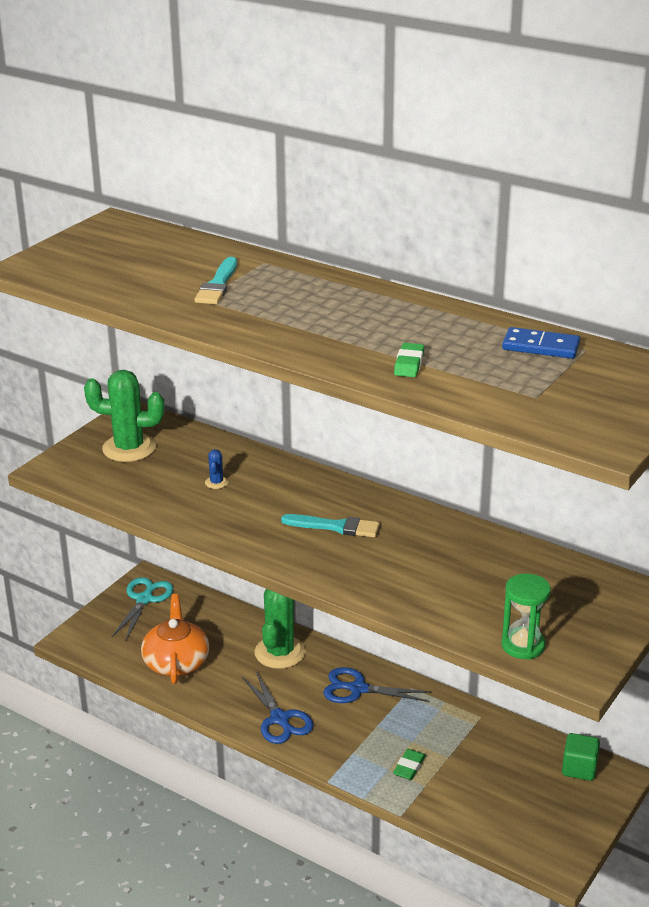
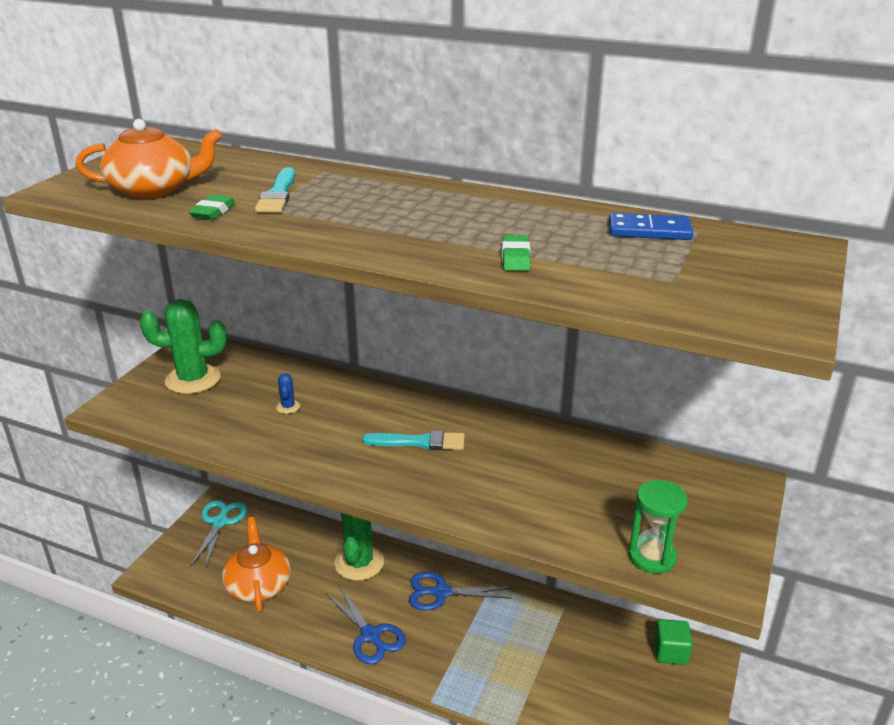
camera: 10 degrees left, 0 degrees up
green eraser [393,749,426,780] -> green eraser moved to [189,195,235,220]
none -> orange teapot [76,119,222,198]

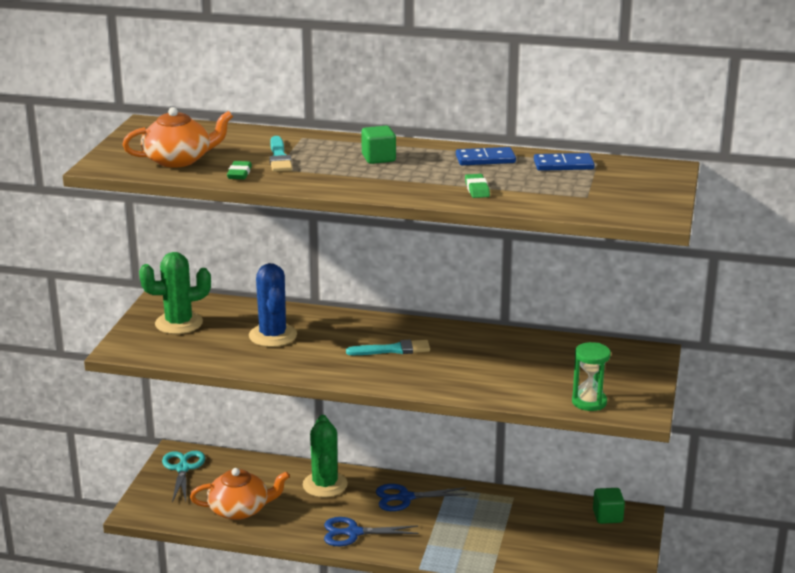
camera: 10 degrees left, 5 degrees down
orange teapot [222,517,291,612] -> orange teapot turned 105 degrees clockwise [190,468,290,520]
blue cactus [276,373,300,414] -> blue cactus [249,263,297,347], size x2.37
blue scissors [326,586,406,665] -> blue scissors turned 135 degrees clockwise [324,517,419,546]
none -> green cube [361,126,396,164]
none -> blue domino [456,147,516,165]

